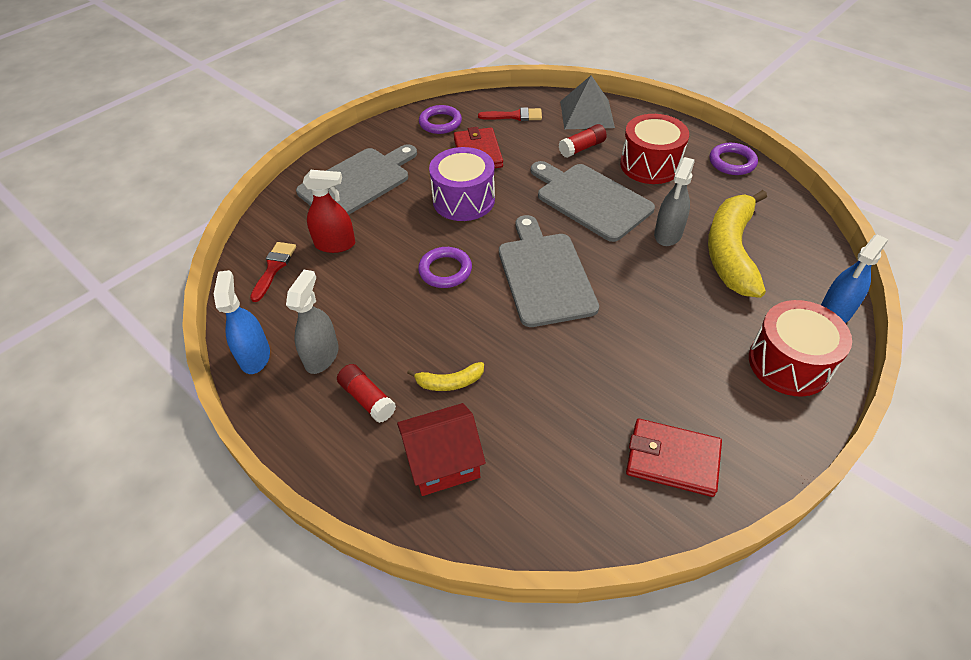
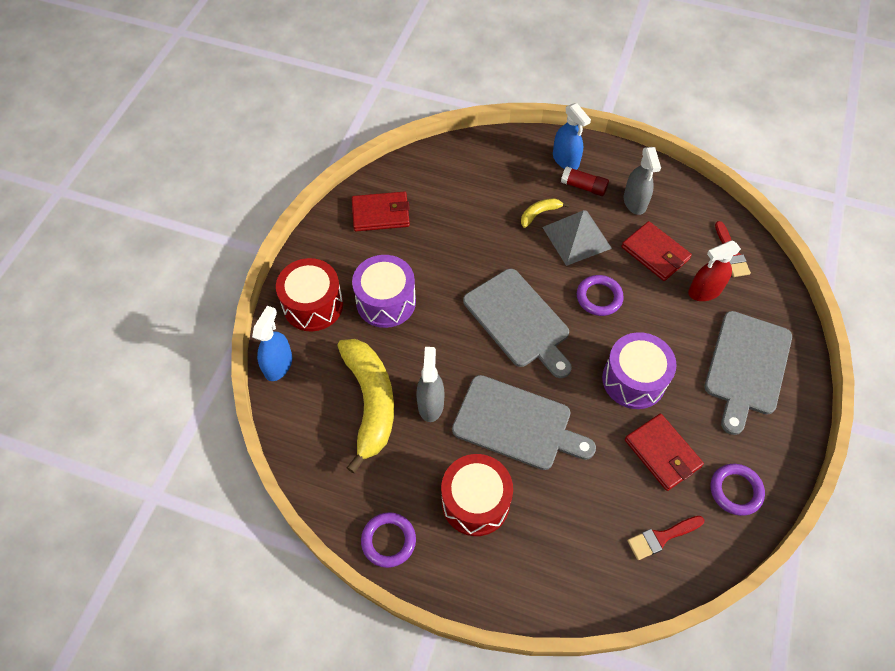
camera: 155 degrees right, 10 degrees up
blue spray bottle [214,270,270,374] -> blue spray bottle moved to [553,103,591,170]
red house [397,403,486,496] -> none
red glue stick [559,124,607,158] -> none
grey pyramid [560,75,615,129] -> grey pyramid moved to [542,210,612,266]
none -> purple drum [352,255,416,328]
none -> red wallet [621,221,692,281]

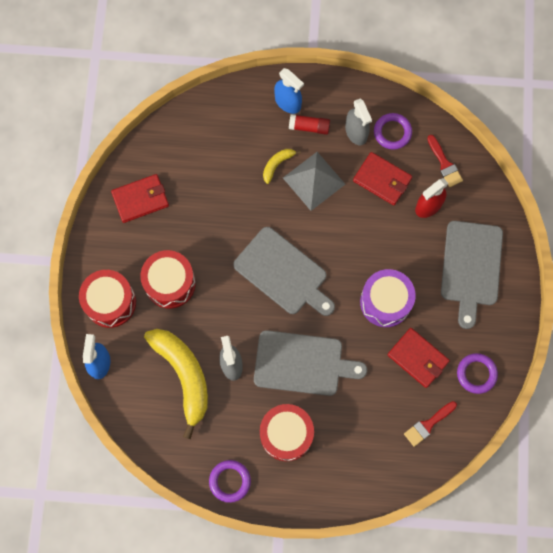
camera: 15 degrees left, 15 degrees up
purple drum [352,255,416,328] -> red drum [141,250,196,309]
purple ring [577,275,624,316] -> purple ring moved to [374,113,412,150]

